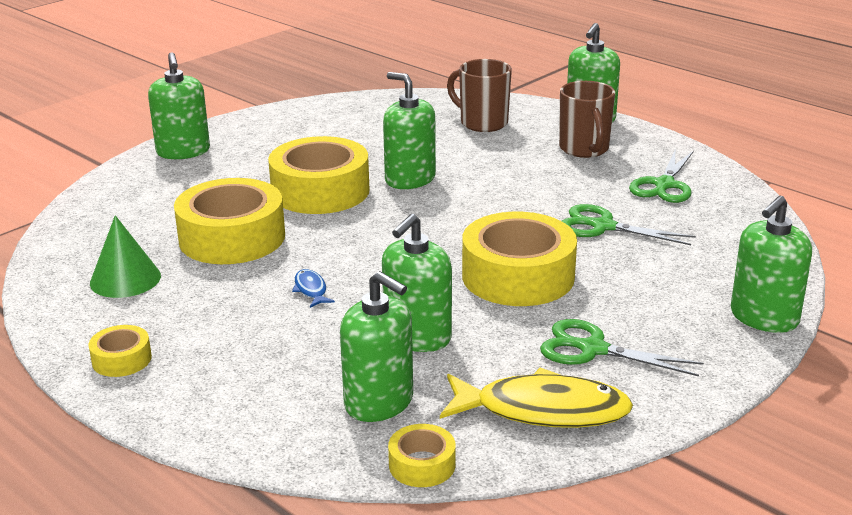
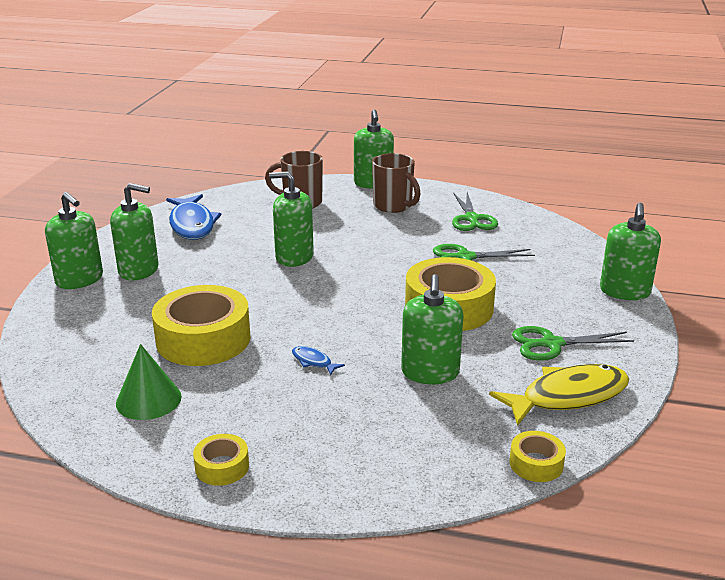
camera: 30 degrees left, 0 degrees up
yellow tape [268,136,370,214] -> none
green soap dispenser [340,271,413,422] -> green soap dispenser moved to [110,183,158,280]
none -> blue fish [166,194,221,240]

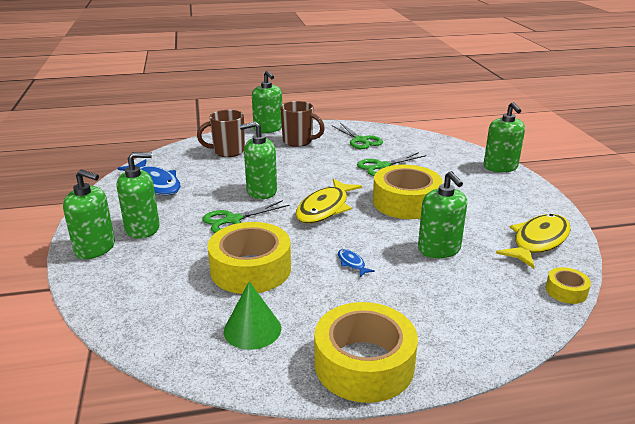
camera: 25 degrees left, 0 degrees up
yellow tape [193,434,249,486] -> yellow tape [314,302,418,403], size x2.15
blue fish [292,346,345,375] -> blue fish turned 45 degrees clockwise [338,249,375,277]
green scissors [512,326,634,361] -> green scissors moved to [202,200,289,233]
none -> yellow fish [296,178,362,224]

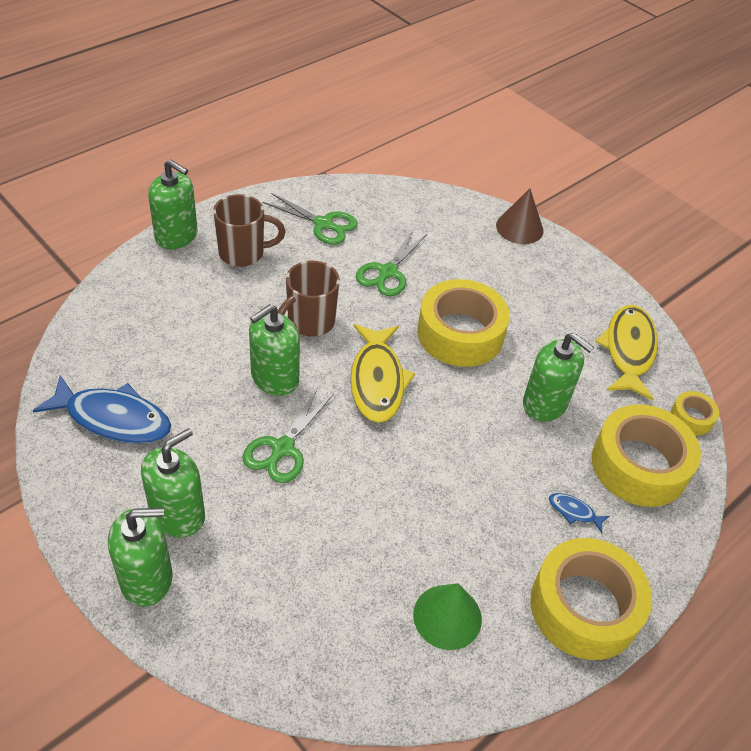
camera: 35 degrees left, 20 degrees up
brown mug [197,110,245,157] -> brown mug moved to [278,261,340,337]
yellow tape [207,222,291,294] -> yellow tape moved to [592,404,701,507]
blue fish [338,249,375,277] -> blue fish moved to [549,493,609,533]
green soap dispenser [484,102,525,172] -> brown cone [496,188,543,244]

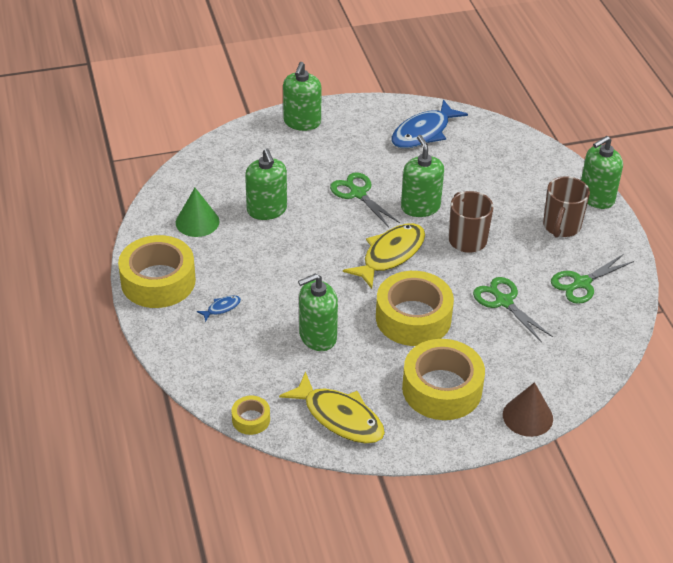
camera: 120 degrees right, 5 degrees down
green soap dispenser [141,428,205,537] -> green soap dispenser moved to [245,149,287,220]
yellow fish [351,324,415,423] -> yellow fish turned 105 degrees clockwise [343,223,425,289]
yellow tape [592,404,701,507] -> yellow tape moved to [402,339,485,420]

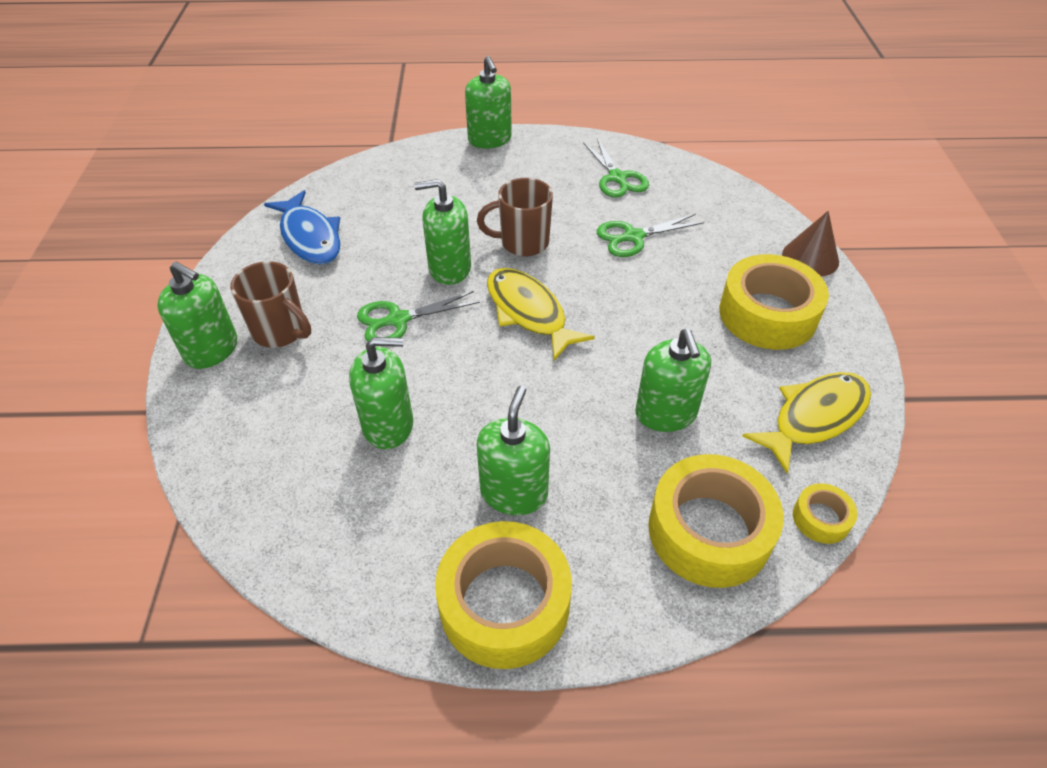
camera: 75 degrees left, 5 degrees up
green cone [176,188,220,237] -> none
blue fish [197,295,241,322] -> none
yellow tape [376,271,454,346] -> yellow tape moved to [649,454,784,588]
brown mug [543,176,590,238] -> brown mug moved to [230,261,311,348]
none -> green soap dispenser [476,386,550,515]

